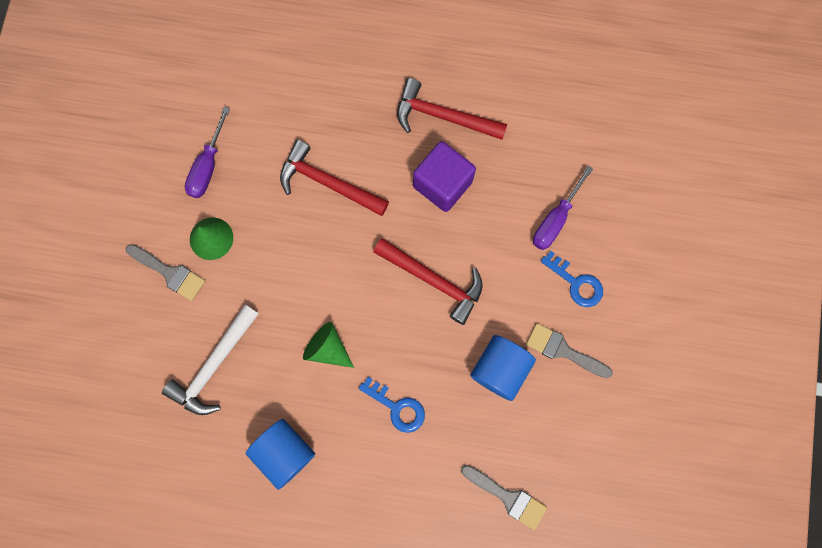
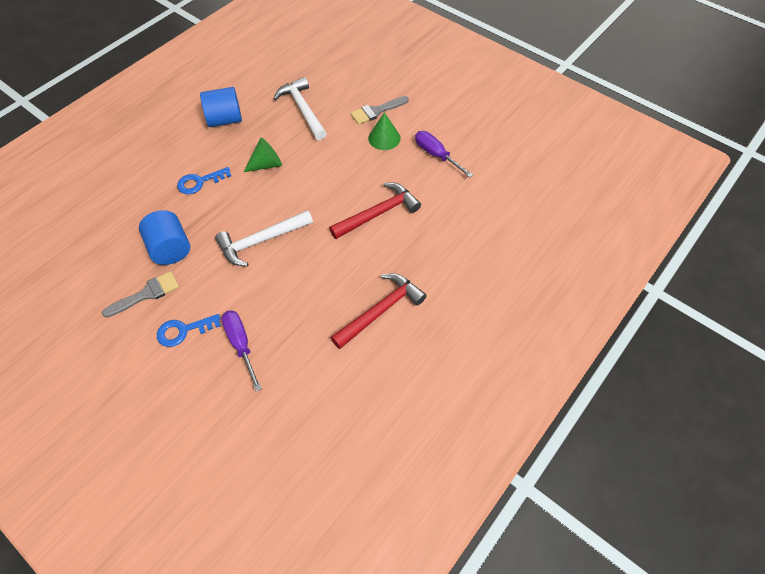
camera: 120 degrees right, 20 degrees down
red hammer [373,238,483,325] -> white hammer [215,210,313,267]
purple cube [413,141,476,212] -> none
grey brush [461,465,547,530] -> none

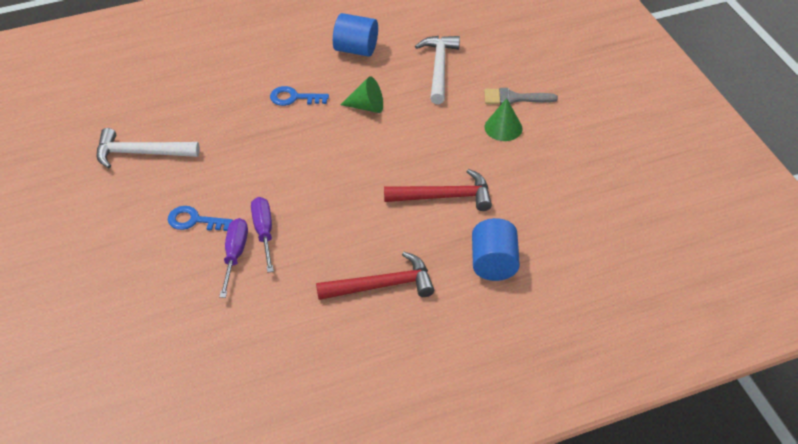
camera: 30 degrees right, 10 degrees down
grey brush [102,271,179,317] -> none
blue cylinder [139,210,190,265] -> blue cylinder moved to [472,218,520,281]
white hammer [215,210,313,267] -> white hammer moved to [96,128,200,168]
purple screwdriver [415,131,473,178] -> purple screwdriver moved to [251,197,274,273]

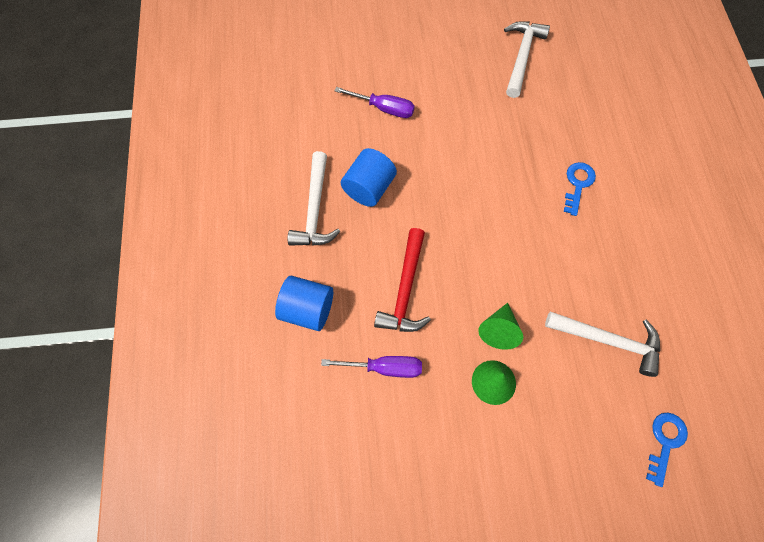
camera: 105 degrees right, 20 degrees up
blue key [168,206,233,231] -> blue key moved to [646,412,688,487]
purple screwdriver [251,197,274,273] -> purple screwdriver moved to [321,356,422,378]
red hammer [316,252,434,300] -> white hammer [287,151,340,246]
blue cylinder [333,13,378,57] -> blue cylinder moved to [341,148,397,207]
green cone [341,76,383,113] -> green cone moved to [478,303,523,350]
grey brush [484,88,558,105] -> none

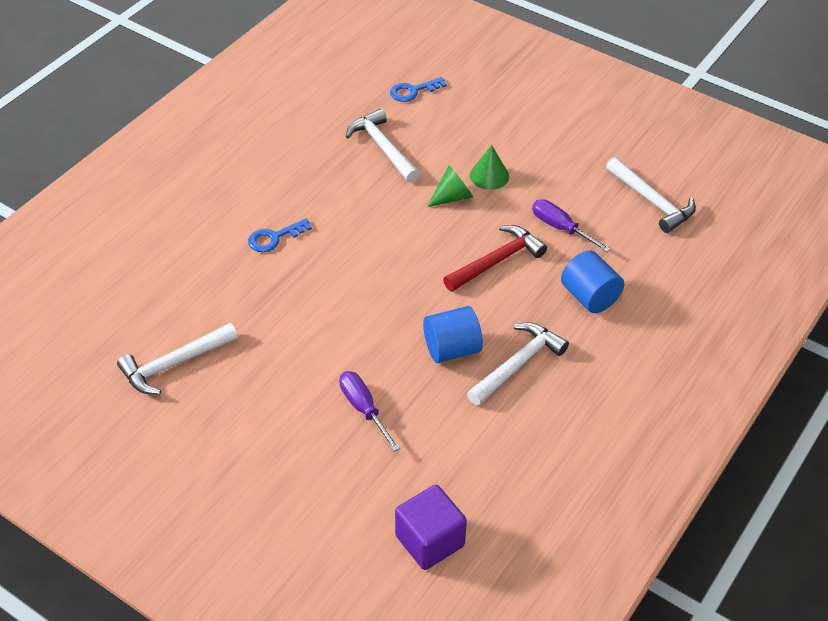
camera: 140 degrees left, 20 degrees down
none -> purple cube [395,485,467,570]
none -> white hammer [606,157,696,233]

